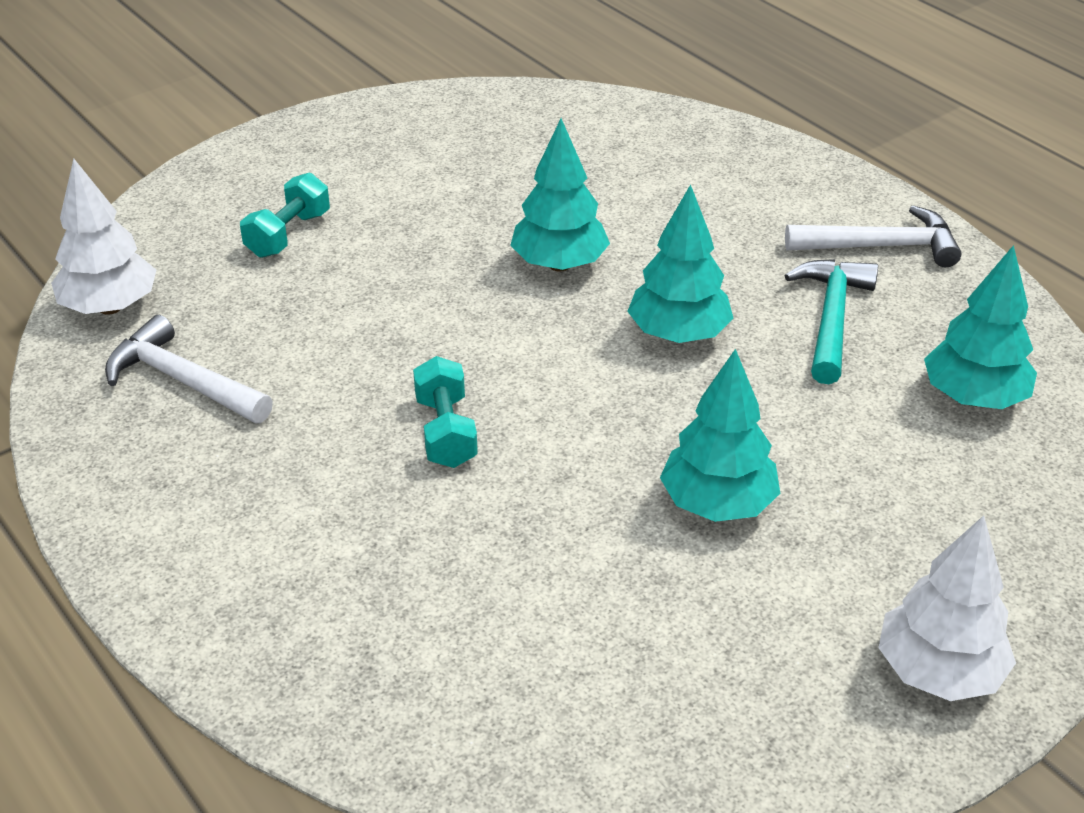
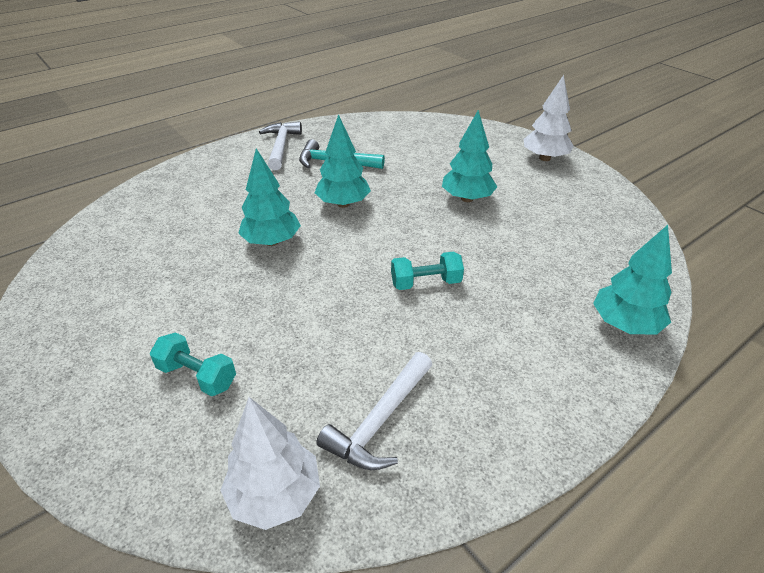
camera: 90 degrees left, 0 degrees up
turquoise tree [924,245,1037,409] -> turquoise tree moved to [593,225,672,335]

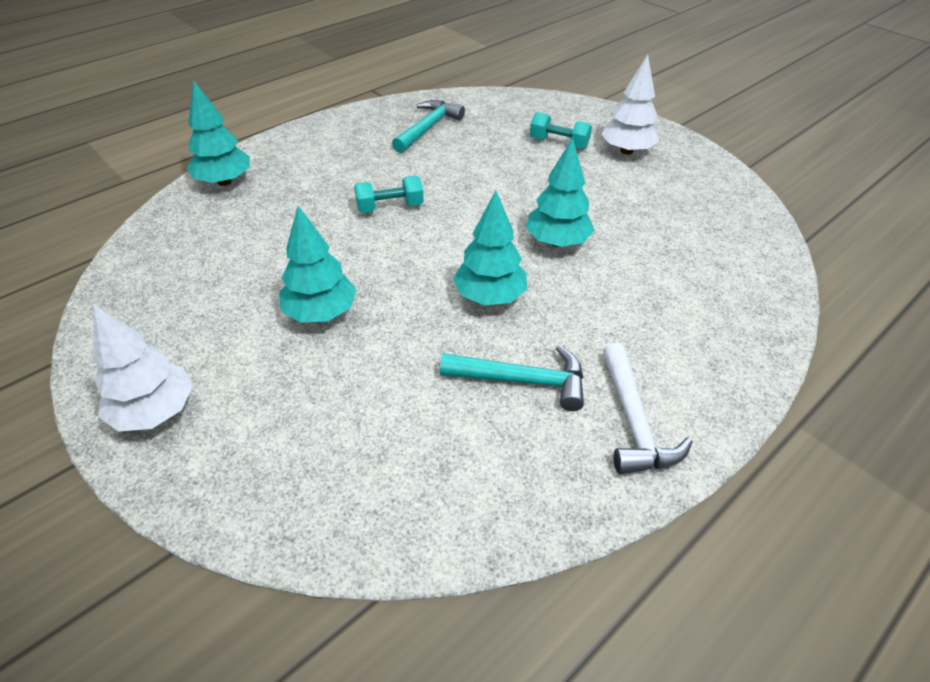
camera: 175 degrees right, 5 degrees up
white tree [220,397,320,530] -> white tree moved to [601,55,659,155]
white hammer [316,352,432,470] -> turquoise hammer [392,100,465,153]

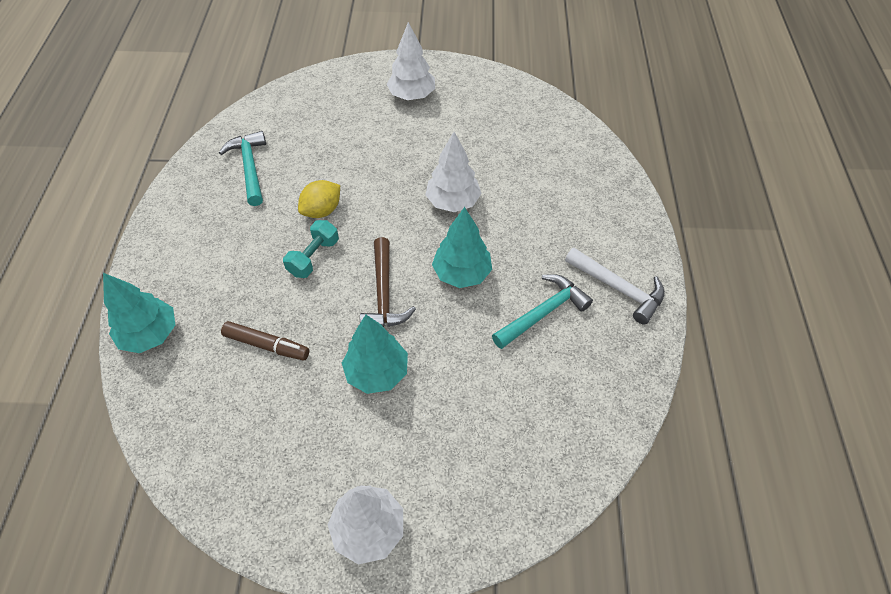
camera: 45 degrees left, 10 degrees up
turquoise tree [526,138,595,247] -> white tree [425,132,482,212]
turquoise dumbbell [530,112,592,149] -> none
none -> brown marker [221,321,310,360]
none -> yellow lemon [298,180,340,218]
none -> brown hammer [360,237,416,327]

